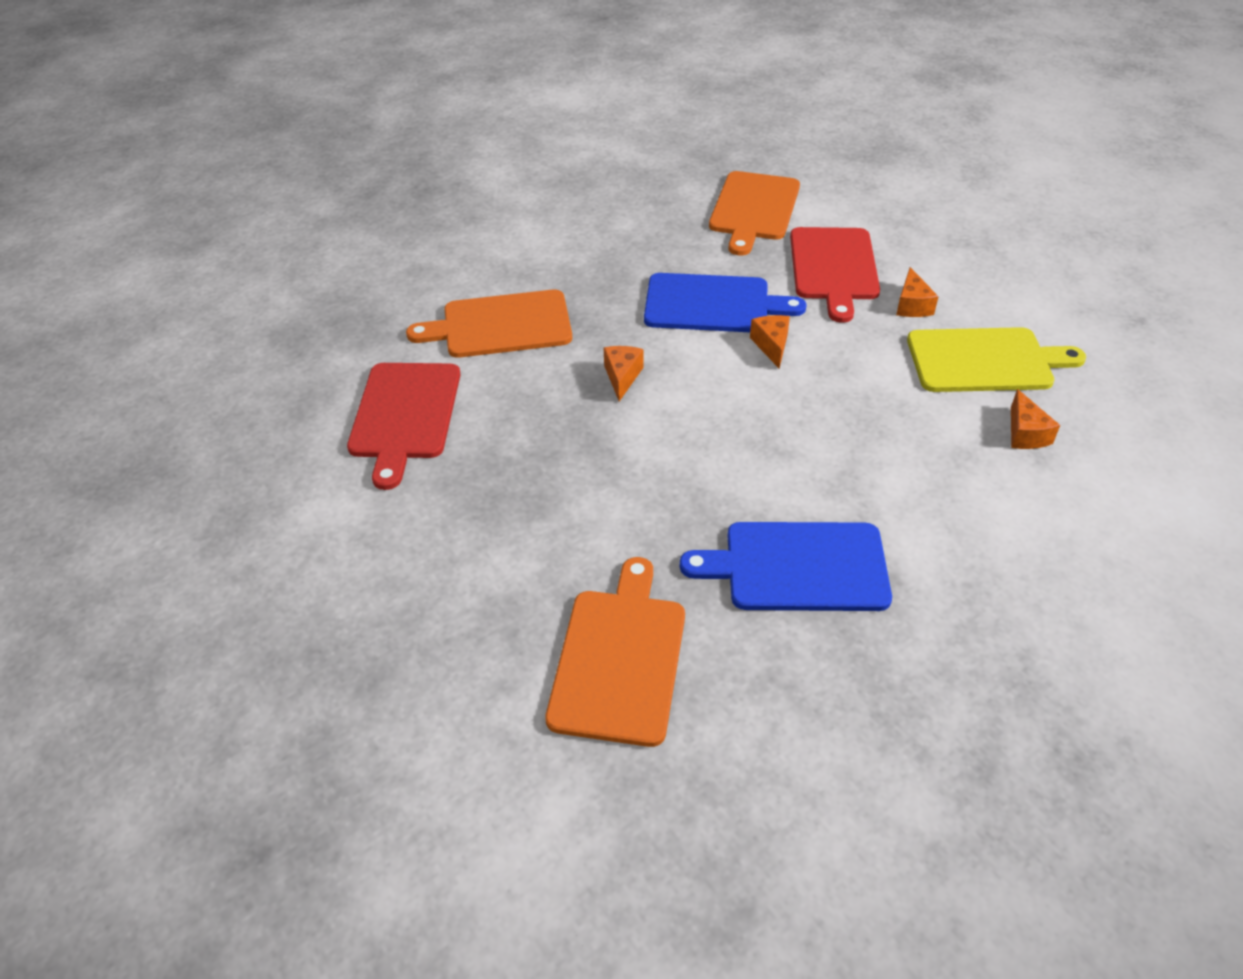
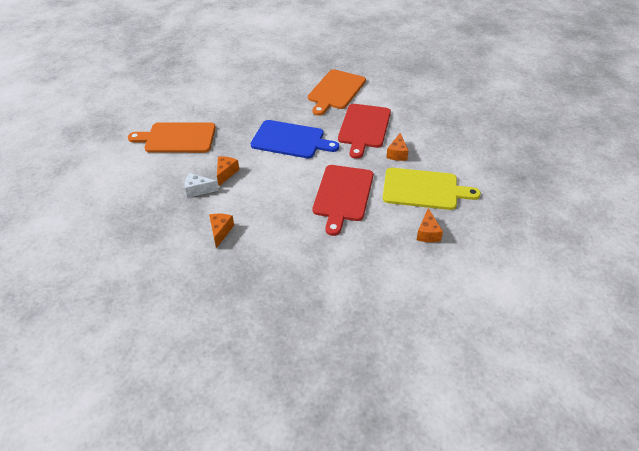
camera: 10 degrees right, 0 degrees up
red cutting board [347,363,460,490] -> red cutting board moved to [312,165,373,236]
orange cutting board [545,557,685,747] -> none
blue cutting board [680,522,892,611] -> none
orange cheese [750,315,790,368] -> orange cheese moved to [209,214,234,248]
none -> white cheese [185,173,219,198]

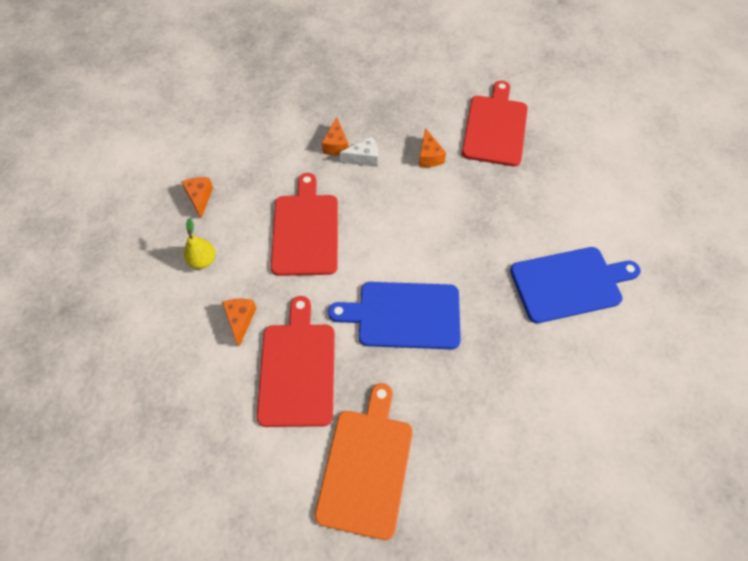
camera: 165 degrees right, 15 degrees up
orange cutting board [128,122,216,153] -> blue cutting board [510,247,641,323]
white cheese [185,173,219,198] -> white cheese moved to [339,137,378,167]
orange cheese [217,156,239,186] -> orange cheese moved to [322,117,349,155]
yellow cutting board [383,168,481,210] -> yellow pear [184,218,216,269]
none -> red cutting board [462,81,528,166]

